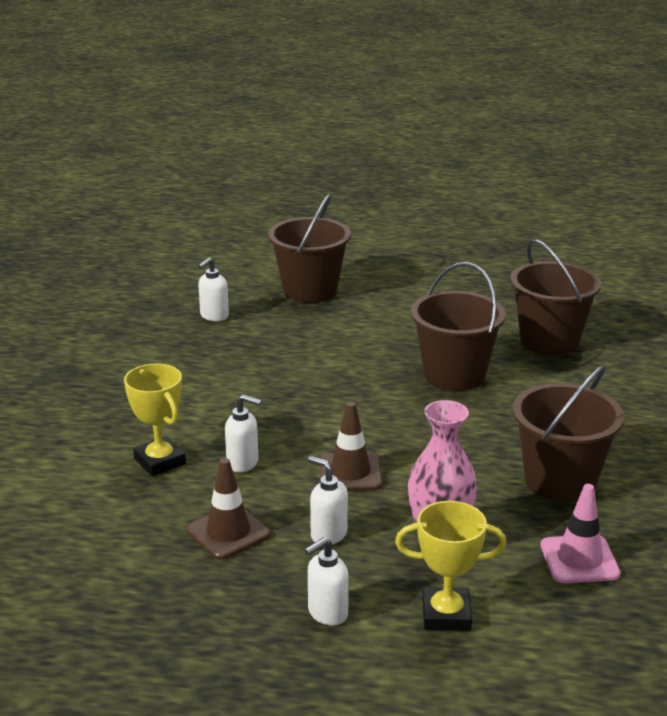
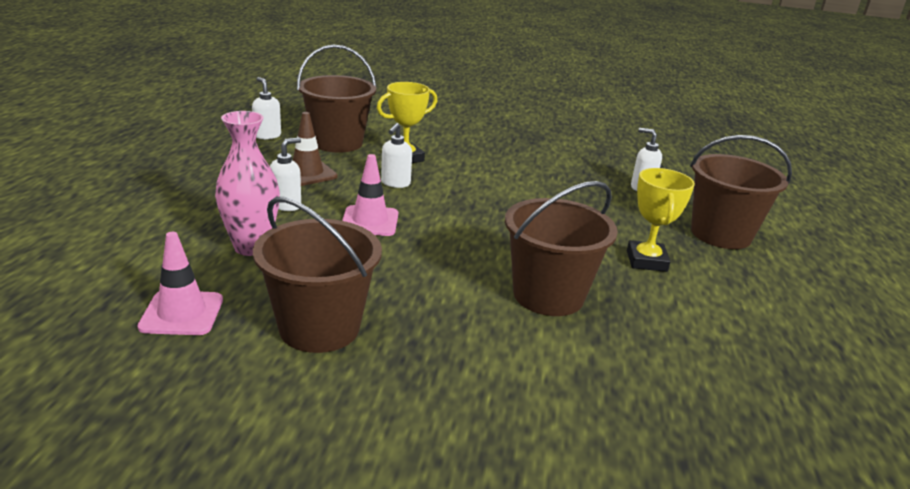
camera: 90 degrees right, 0 degrees up
white soap dispenser [305,537,349,626] -> white soap dispenser moved to [252,77,281,139]
brown traffic cone [320,402,382,491] -> pink traffic cone [342,154,398,236]
yellow trophy [395,501,507,631] -> yellow trophy moved to [627,168,695,272]
brown bucket [510,239,601,355] -> brown bucket moved to [297,45,376,153]

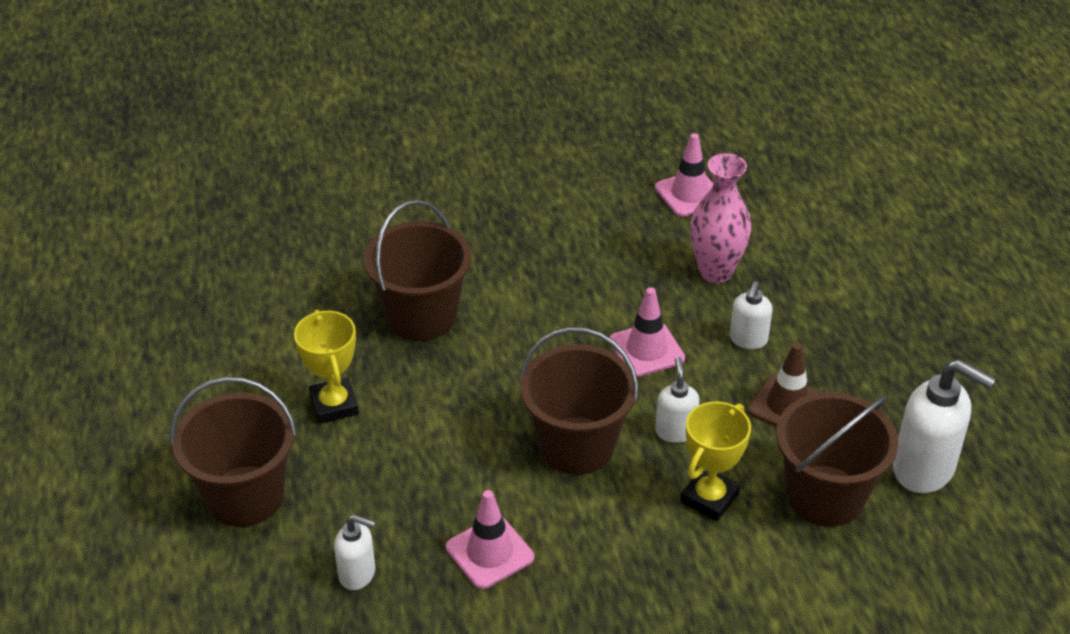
camera: 160 degrees right, 15 degrees up
white soap dispenser [252,77,281,139] -> white soap dispenser [893,359,996,493], size x1.78
brown bucket [253,197,382,353] -> brown bucket moved to [520,327,638,475]
none -> pink traffic cone [446,490,534,589]

